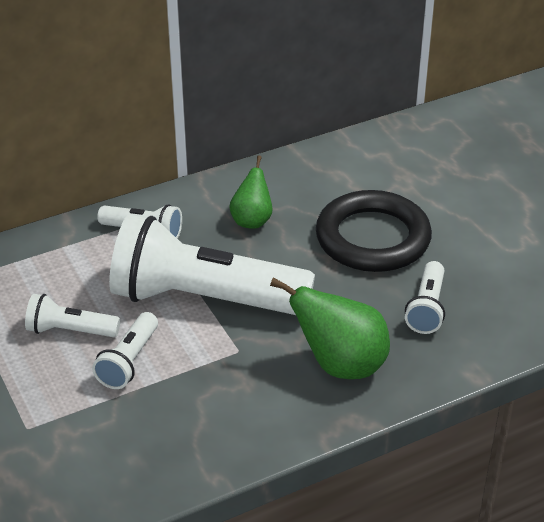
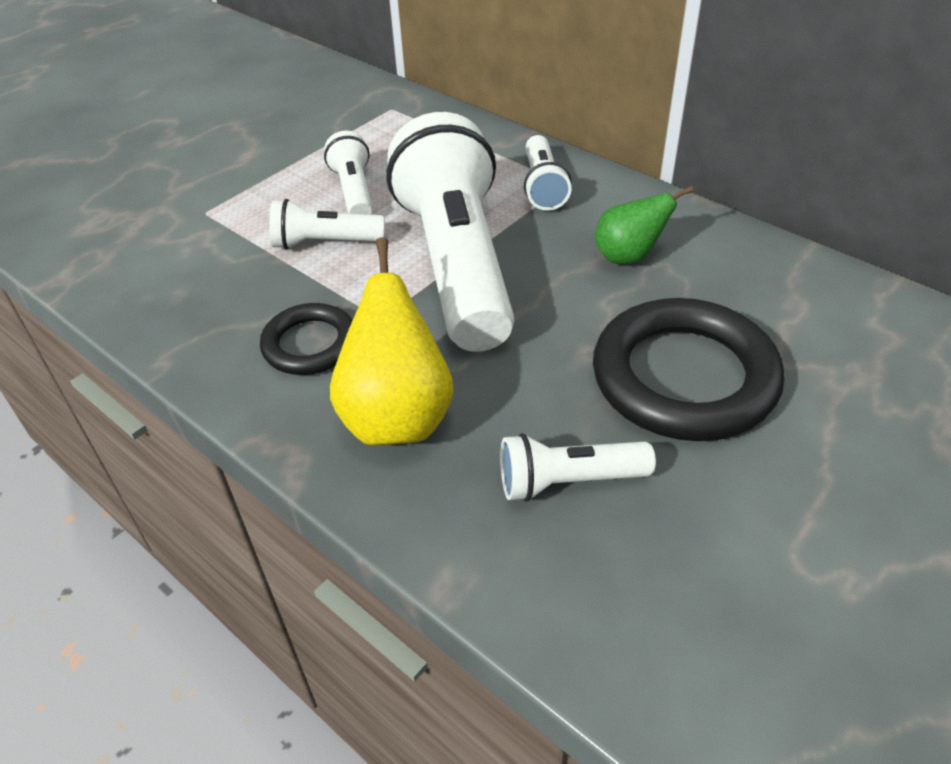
camera: 70 degrees right, 5 degrees up
green pear [270,278,390,379] -> yellow pear [330,237,454,445]
none -> black ring [260,303,353,375]

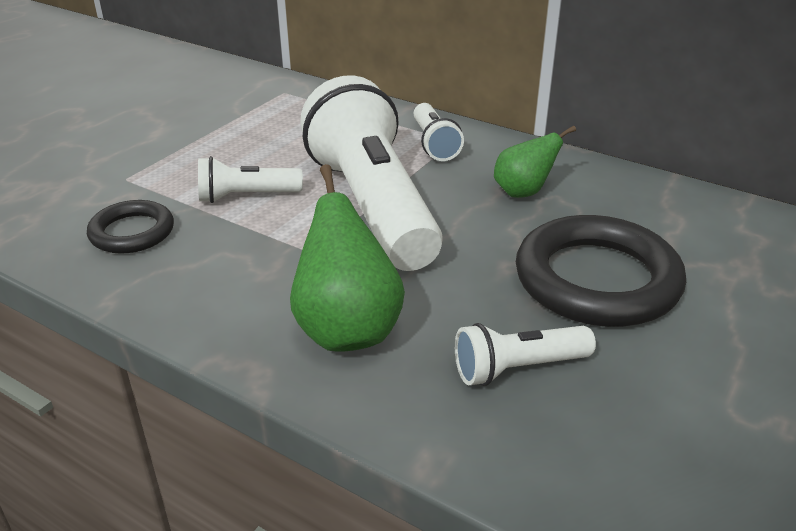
camera: 10 degrees left, 10 degrees down
black ring [260,303,353,375] -> black ring moved to [87,200,174,254]
white flashlight [324,131,373,215] -> none
yellow pear [330,237,454,445] -> green pear [290,164,405,352]

